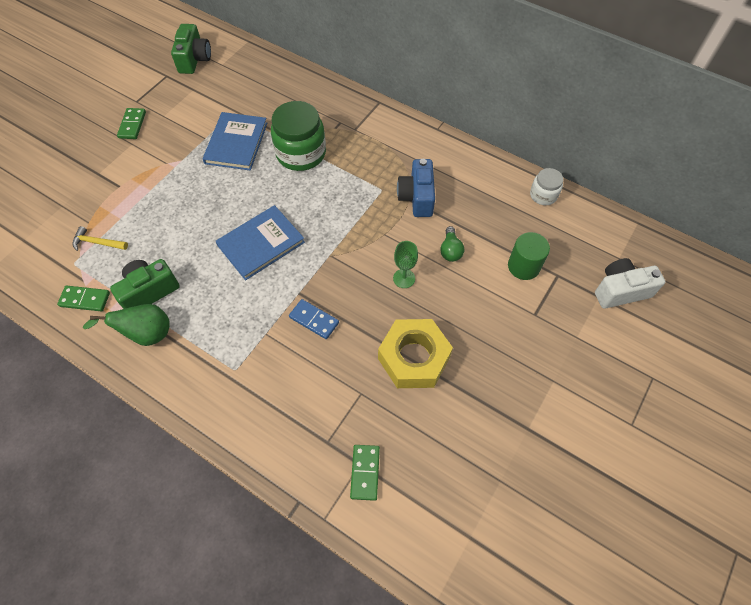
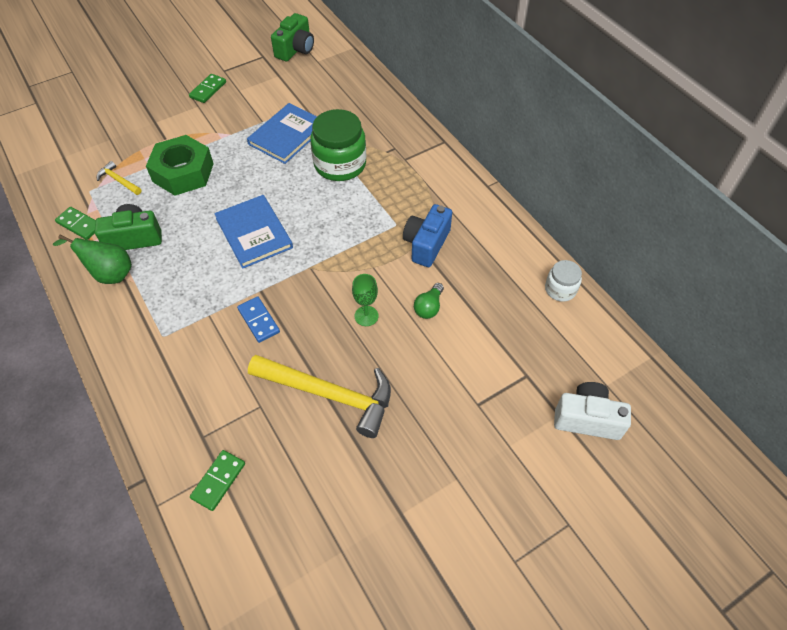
camera: 25 degrees right, 5 degrees down
blue book [215,205,305,280] -> blue book turned 75 degrees clockwise [214,195,293,269]
yellow nut [378,319,453,388] -> yellow hammer [248,355,391,438]
green cylinder [508,232,550,280] -> none
none -> green nut [146,135,214,196]

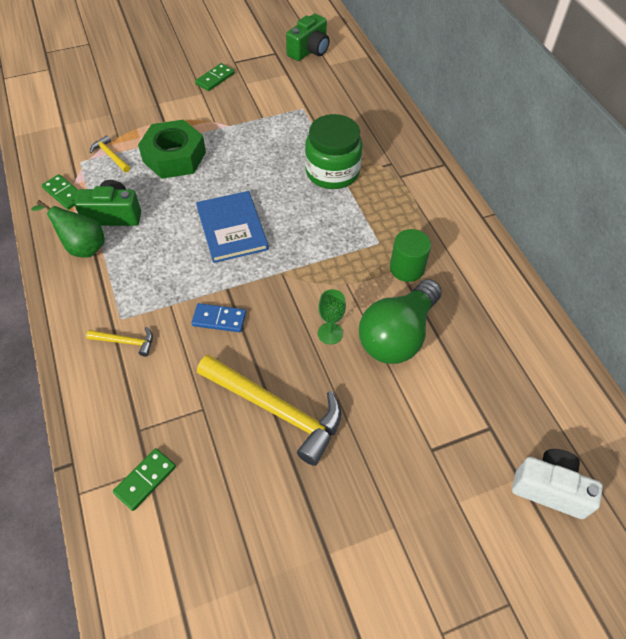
camera: 10 degrees right, 0 degrees up
blue domino [237,296,280,343] -> blue domino turned 60 degrees counterclockwise [191,303,246,332]
blue book [247,103,317,164] -> none
blue camera [403,204,452,267] -> green cylinder [390,229,431,282]
green light bulb [414,283,444,319] -> green light bulb [359,279,442,364], size x2.30
white jar [545,260,582,302] -> none
none -> yellow hammer [86,327,153,357]

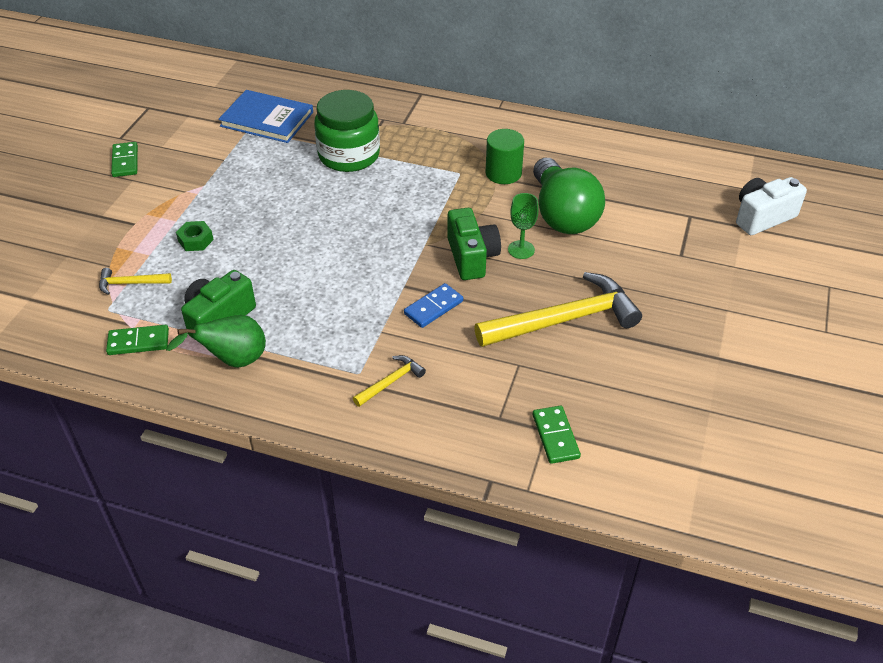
camera: 50 degrees left, 10 degrees down
green nut [138,119,206,179] -> green nut [176,221,214,251], size x0.44
blue book [196,191,269,263] -> blue book moved to [218,90,313,143]
green camera [286,13,330,61] -> green camera moved to [447,208,501,280]

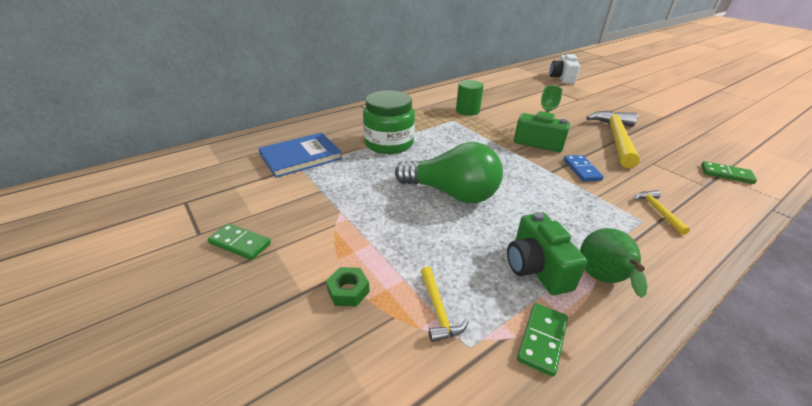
camera: 55 degrees left, 10 degrees down
yellow hammer [99,268,172,295] -> yellow hammer turned 45 degrees counterclockwise [421,267,469,342]
green nut [176,221,214,251] -> green nut moved to [326,267,370,306]
green light bulb [533,158,605,234] -> green light bulb moved to [395,142,503,203]

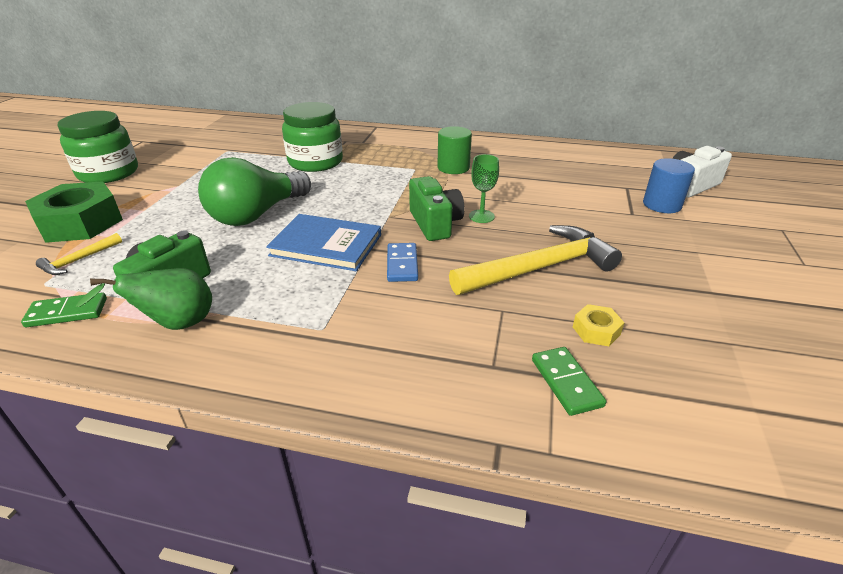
camera: 50 degrees right, 0 degrees up
green domino [208,223,271,260] -> green jar [57,111,138,183]
blue book [259,132,342,178] -> blue book moved to [266,214,381,271]
green nut [326,267,370,306] -> green nut [25,181,123,243], size x2.27
green light bulb [395,142,503,203] -> green light bulb turned 60 degrees clockwise [198,157,311,226]
blue domino [563,155,604,182] -> blue domino turned 45 degrees counterclockwise [387,243,418,282]
yellow hammer [634,190,690,235] -> none
none -> yellow nut [573,304,625,346]
none -> blue cylinder [643,158,695,213]

